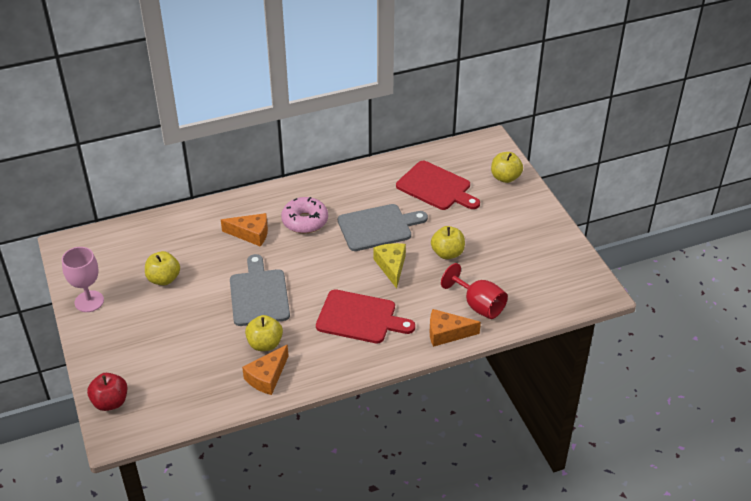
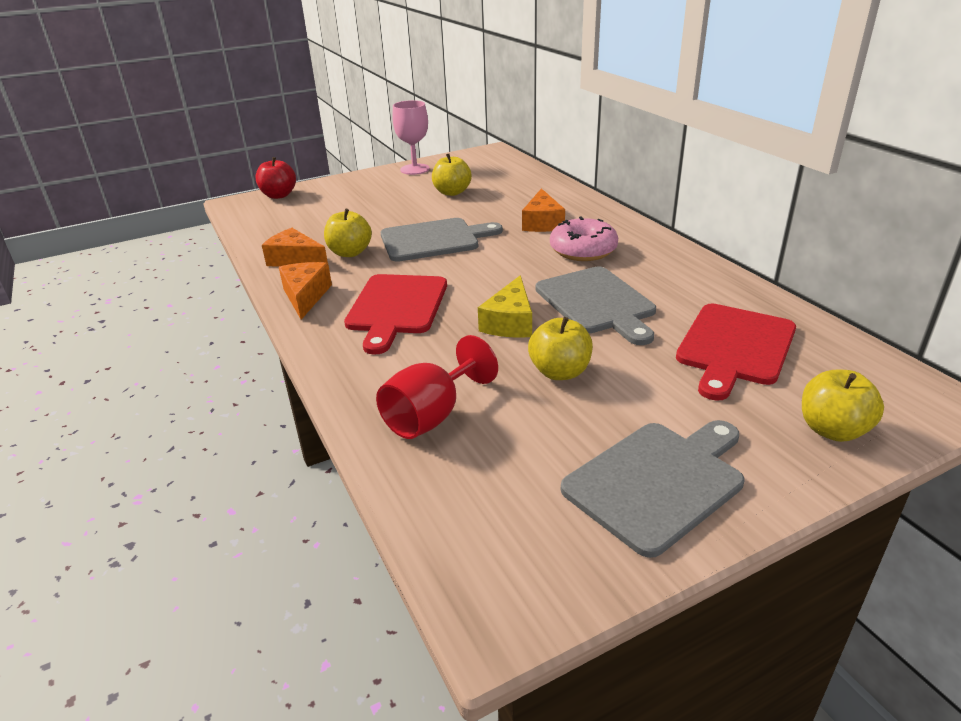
camera: 85 degrees right, 10 degrees down
yellow cheese [373,243,406,288] -> yellow cheese turned 120 degrees clockwise [478,275,532,338]
orange cheese [430,309,481,347] -> orange cheese moved to [279,262,332,320]
none -> grey cutting board [561,420,744,558]

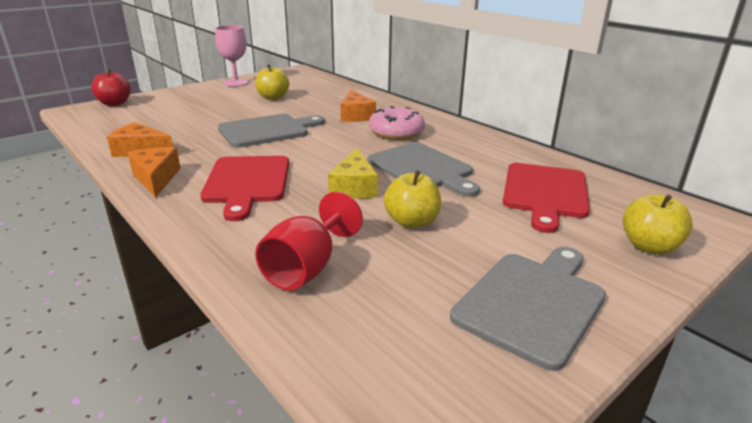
camera: 15 degrees left, 5 degrees down
yellow apple [324,209,372,257] -> none

